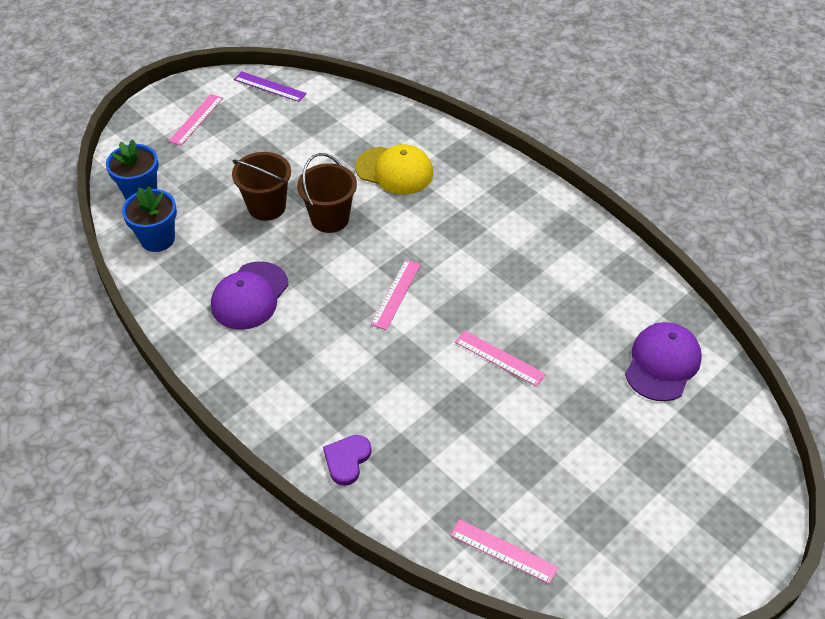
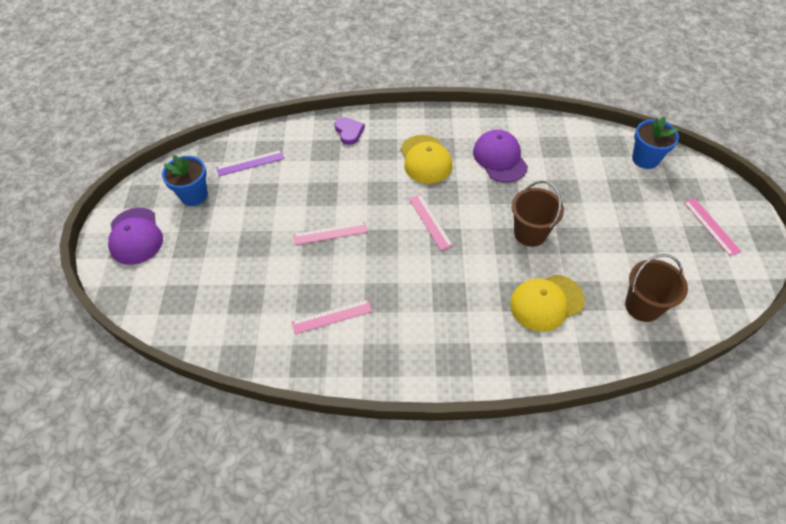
camera: 135 degrees right, 5 degrees up
blue flower pot [122,187,177,252] -> blue flower pot moved to [162,155,208,206]
brown bucket [232,152,291,221] -> brown bucket moved to [625,254,688,322]
purple ruler [234,71,307,102] -> purple ruler moved to [216,150,284,176]
pink ruler [450,519,558,584] -> pink ruler moved to [292,299,372,334]
purple cap [625,322,702,401] -> purple cap moved to [108,208,163,265]
none -> yellow cap [401,135,452,184]

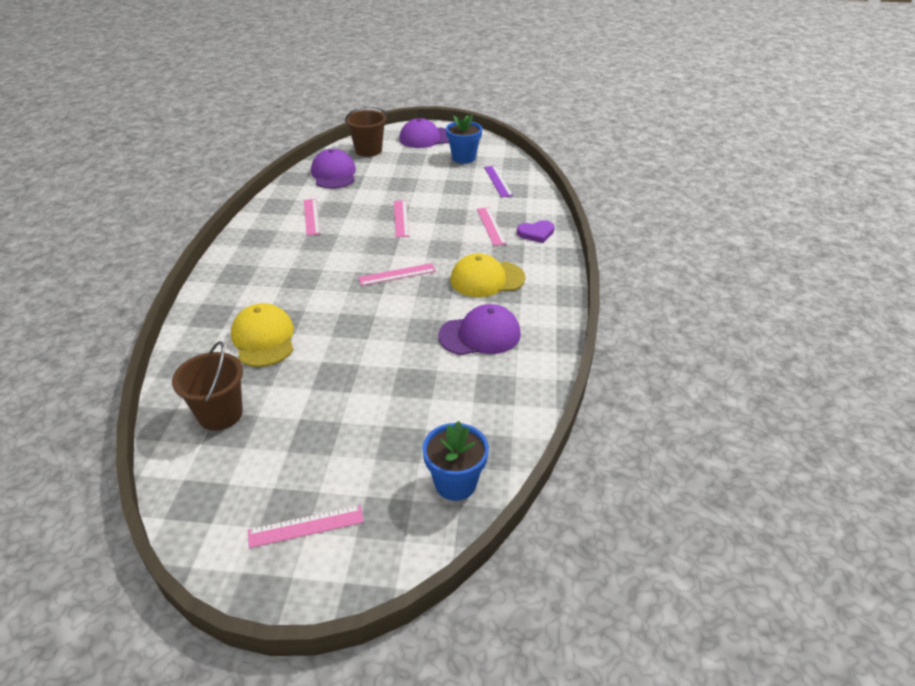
camera: 95 degrees right, 15 degrees down
brown bucket [512,181,564,247] -> brown bucket moved to [345,106,387,157]
none -> purple cap [311,149,356,189]
none -> pink ruler [477,207,507,246]

